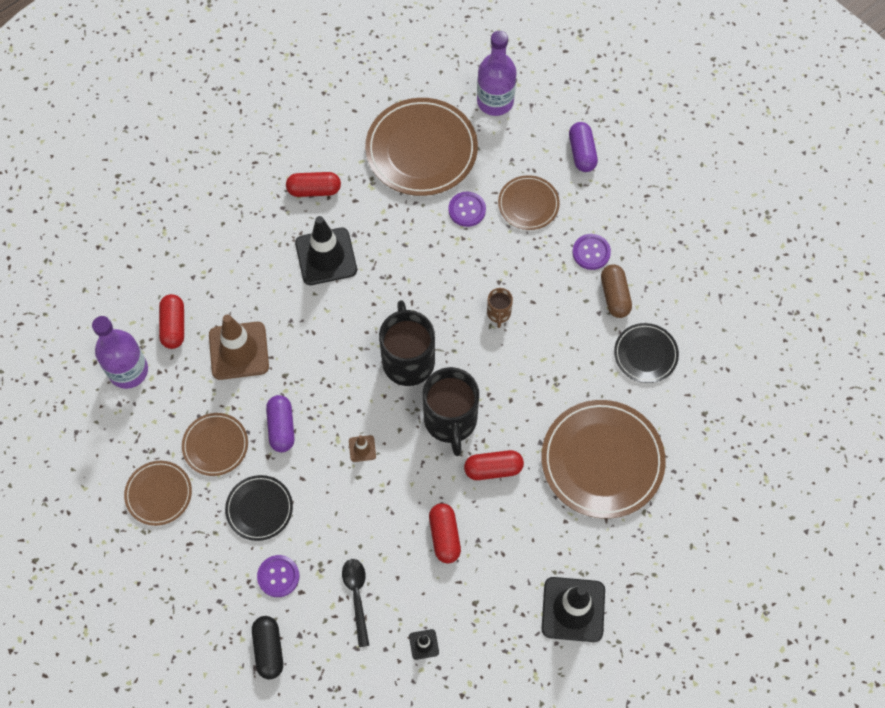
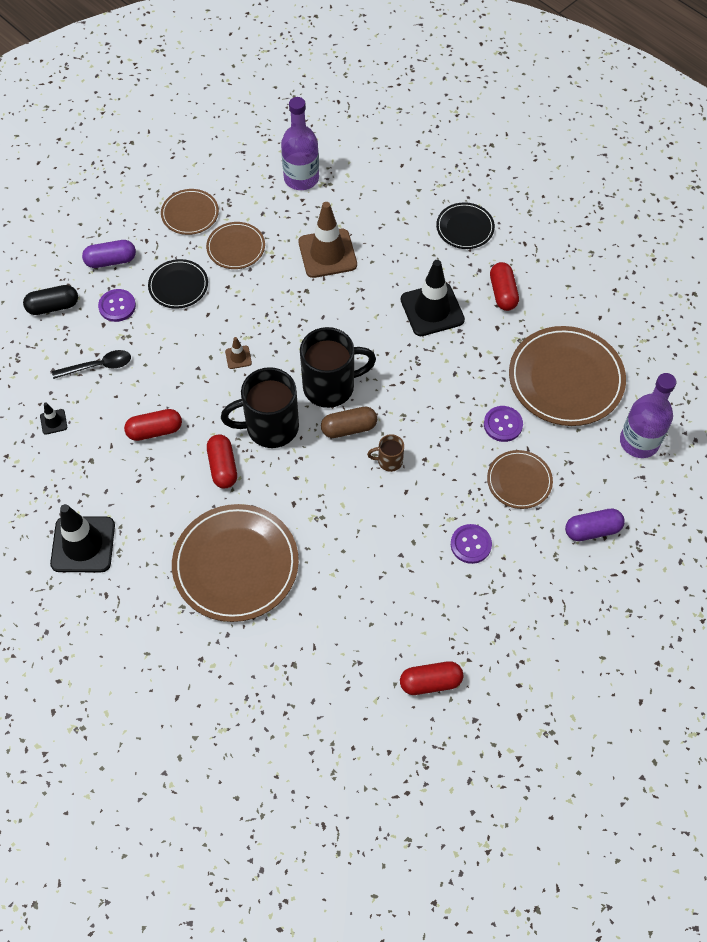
camera: 85 degrees right, 5 degrees down
red capsule [159,294,184,349] -> red capsule moved to [400,661,463,695]
purple capsule [266,395,295,452] -> purple capsule moved to [82,240,136,268]
brown capsule [601,265,632,318] -> brown capsule moved to [321,407,377,438]
black plate [614,323,679,383] -> black plate moved to [436,202,495,249]

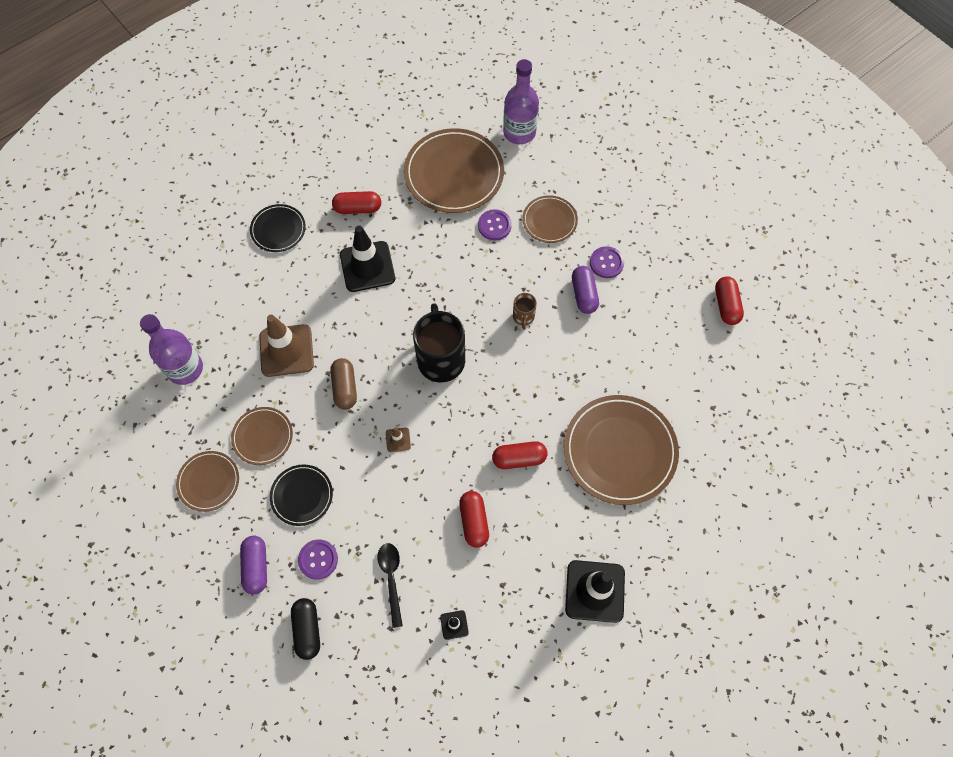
camera: 85 degrees left, 5 degrees up
black mug [221,367,299,448] -> none
brown capsule [321,407,377,438] -> brown capsule moved to [330,358,357,410]
purple capsule [565,509,625,541] -> purple capsule moved to [572,266,599,314]

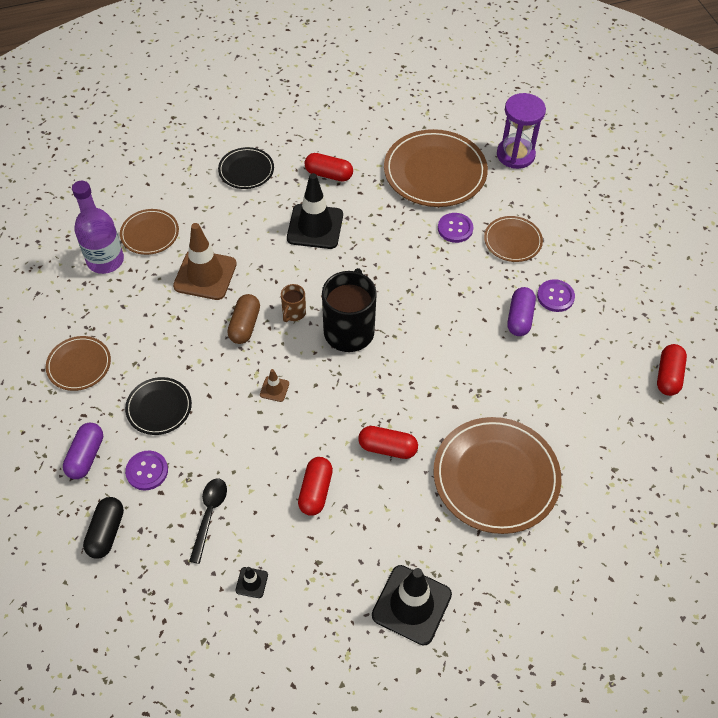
camera: 20 degrees right, 10 degrees down
brown plate [231,407,293,465] -> brown plate moved to [120,209,179,255]
purple bottle [503,59,539,144] -> purple hourglass [497,93,546,169]
brown mug [513,293,537,330] -> brown mug moved to [281,284,306,322]

